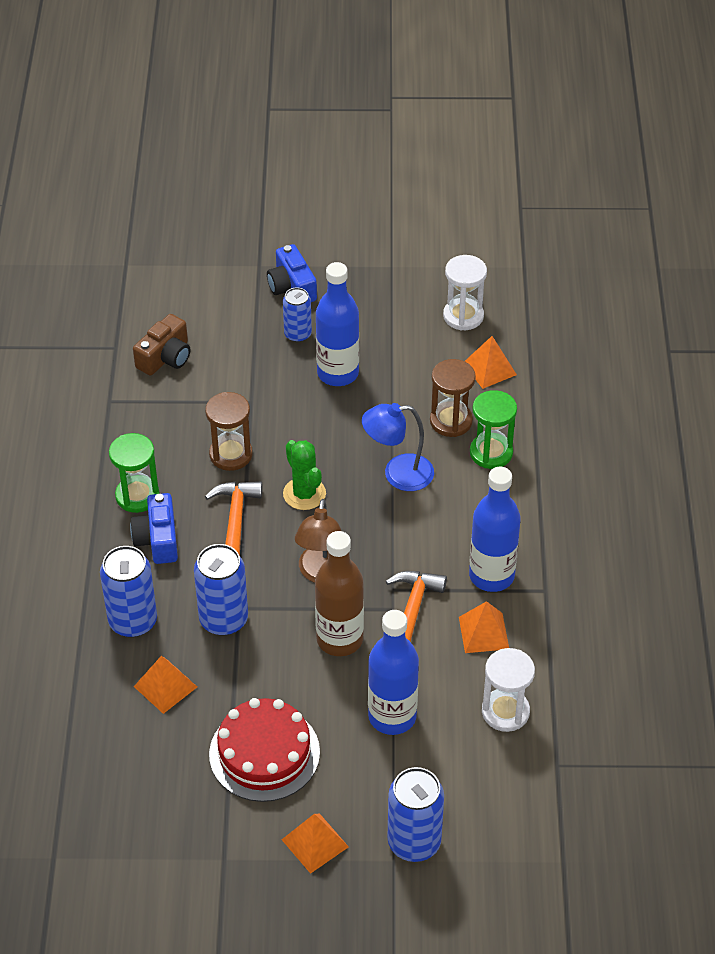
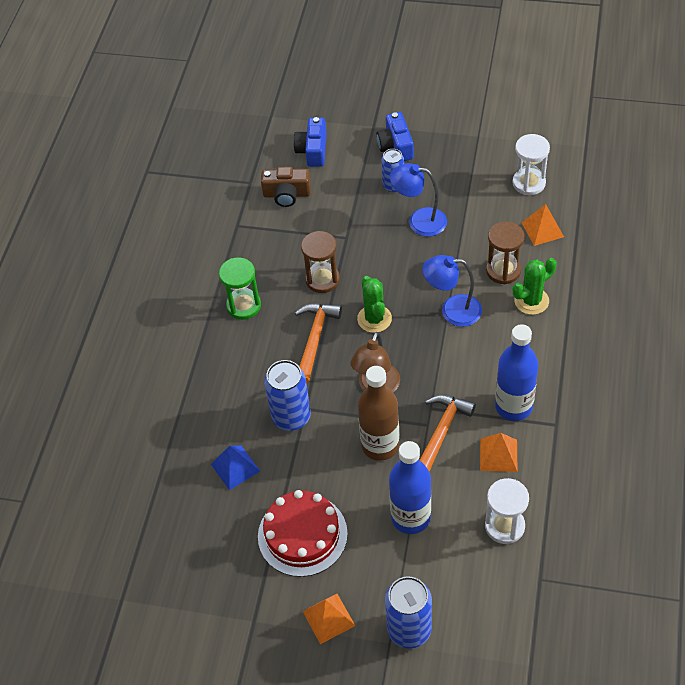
camera: 15 degrees right, 5 degrees up
blue can [100,546,157,638] -> none
blue camera [130,493,178,564] -> blue camera moved to [293,117,327,167]
brown camera [133,314,190,376] -> brown camera turned 45 degrees clockwise [261,167,311,207]
orange pyramid [134,656,197,714] -> blue pyramid [211,446,260,490]
blue bottle [316,262,359,386] -> blue lamp [390,163,447,236]
green hourglass [470,390,517,469] -> green cactus [513,258,557,315]

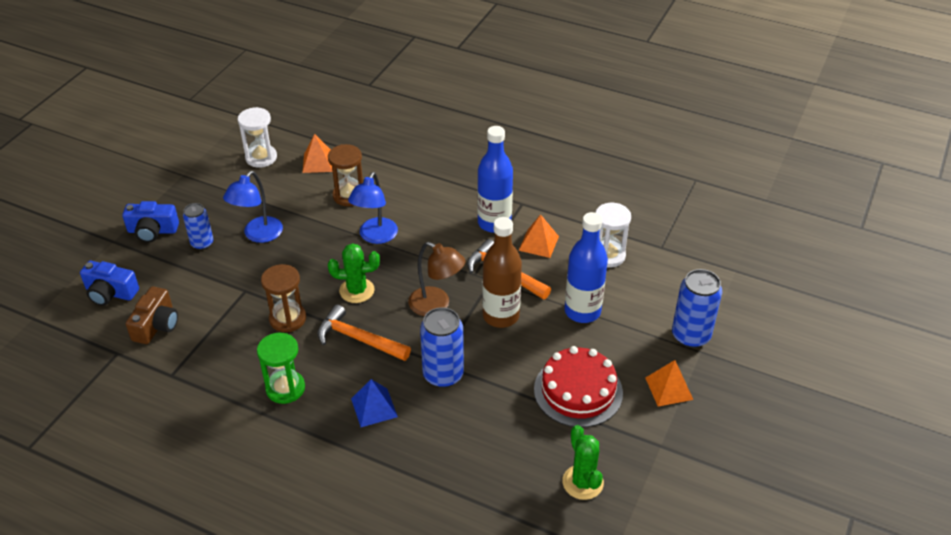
camera: 80 degrees left, 10 degrees down
blue pyramid [211,446,260,490] -> blue pyramid moved to [351,379,398,427]
green cactus [513,258,557,315] -> green cactus moved to [562,425,604,500]

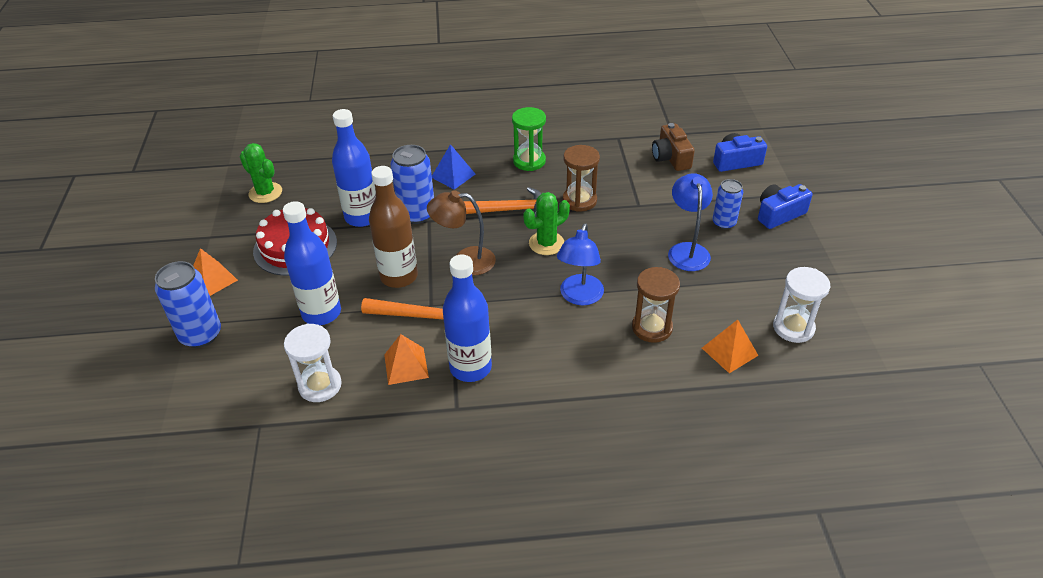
camera: 150 degrees right, 0 degrees up
blue lamp [348,172,398,244] -> blue lamp turned 150 degrees counterclockwise [557,223,604,305]
none -> blue bottle [332,109,376,227]

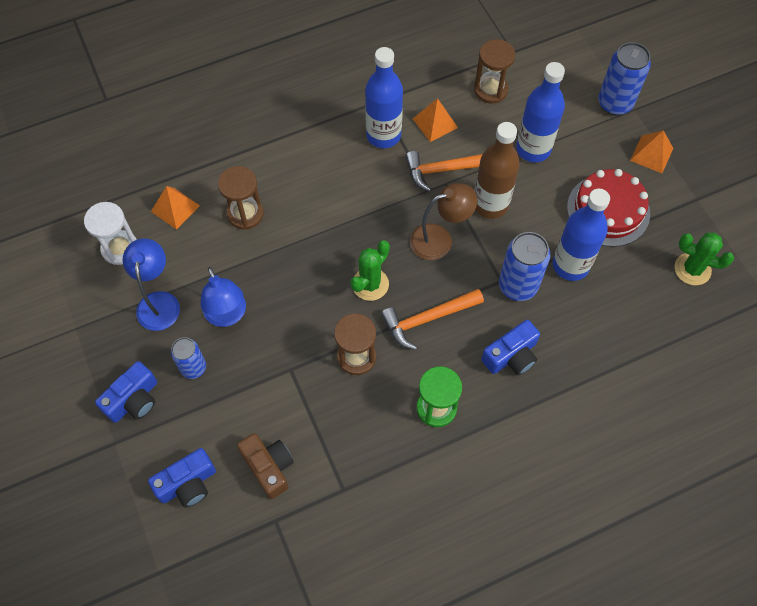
camera: 160 degrees right, 20 degrees up
white hourglass [284,324,342,402] -> brown hourglass [474,39,515,104]
blue pyramid [432,144,475,190] -> blue camera [481,320,540,375]
blue lamp [557,223,604,305] -> blue lamp moved to [123,238,180,331]

